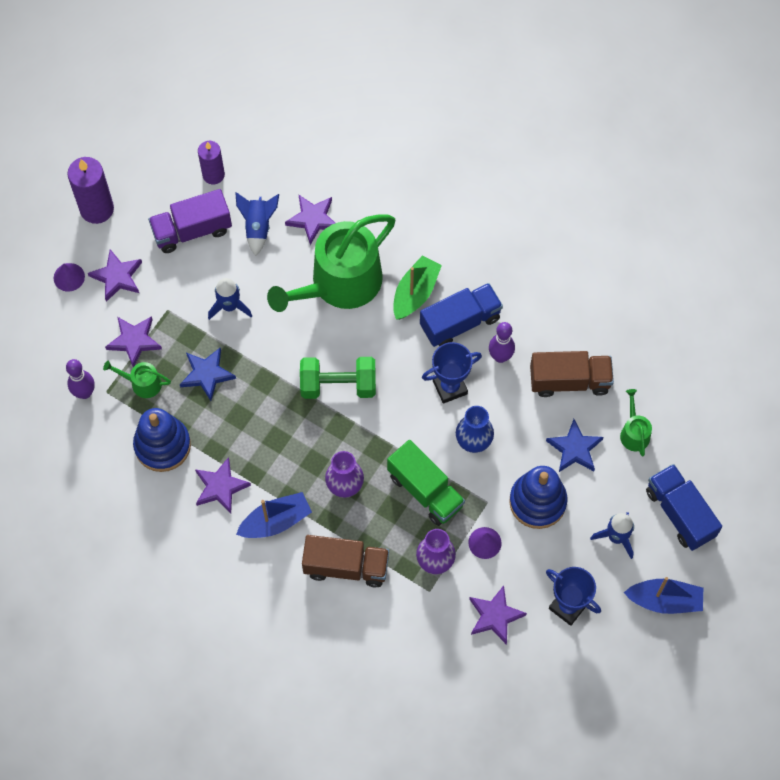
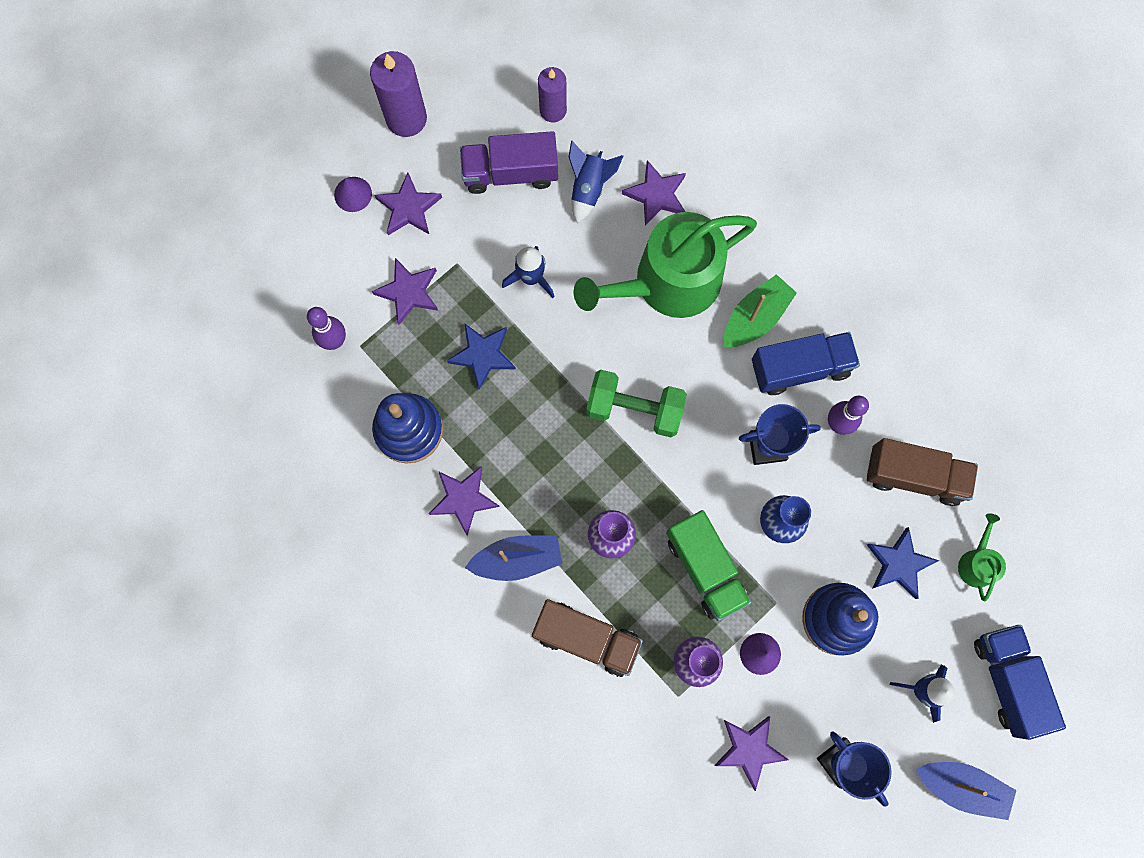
camera: 15 degrees right, 10 degrees up
green watering can [103,360,171,398] -> none

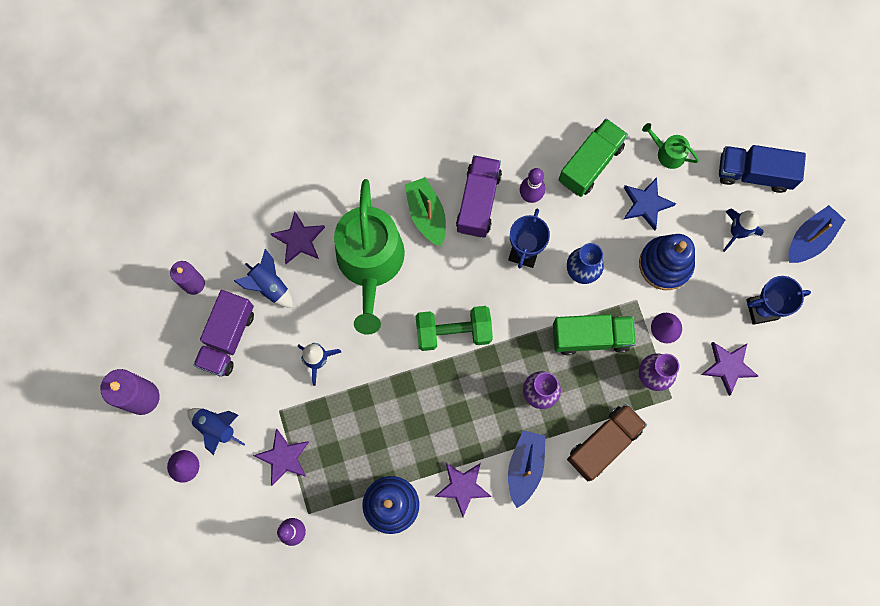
camera: 65 degrees left, 0 degrees up
purple star [375,173,442,235] -> blue rocket [188,408,245,455]
blue star [447,323,516,390] -> none
green dumbbell [586,370,687,437] -> green dumbbell turned 45 degrees clockwise [416,306,493,351]
blue truck [752,332,860,395] -> purple truck [456,155,502,238]
brown truck [867,438,978,506] -> green truck [558,119,628,197]

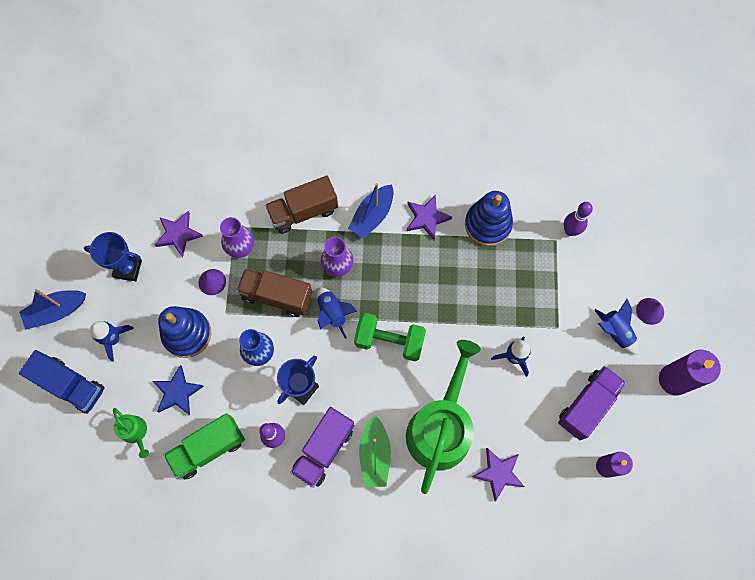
camera: 160 degrees left, 5 degrees down
blue rocket [234,249,293,308] -> blue rocket moved to [317,288,357,339]
purple star [253,429,309,486] -> none
green truck [553,314,636,355] -> brown truck [236,268,312,317]

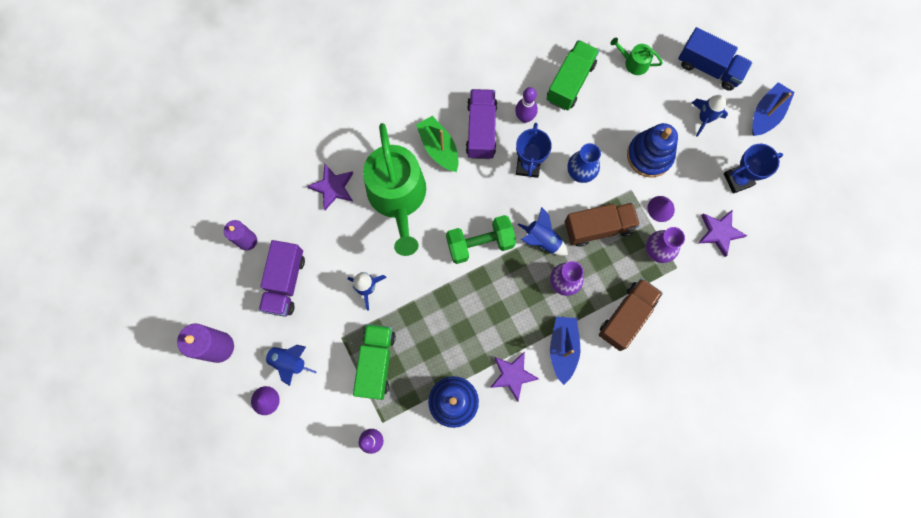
camera: 150 degrees right, 5 degrees up
blue truck [19,350,105,414] -> blue truck turned 150 degrees counterclockwise [678,27,752,91]
blue star [153,365,204,415] -> none
none -> green truck [353,324,396,400]

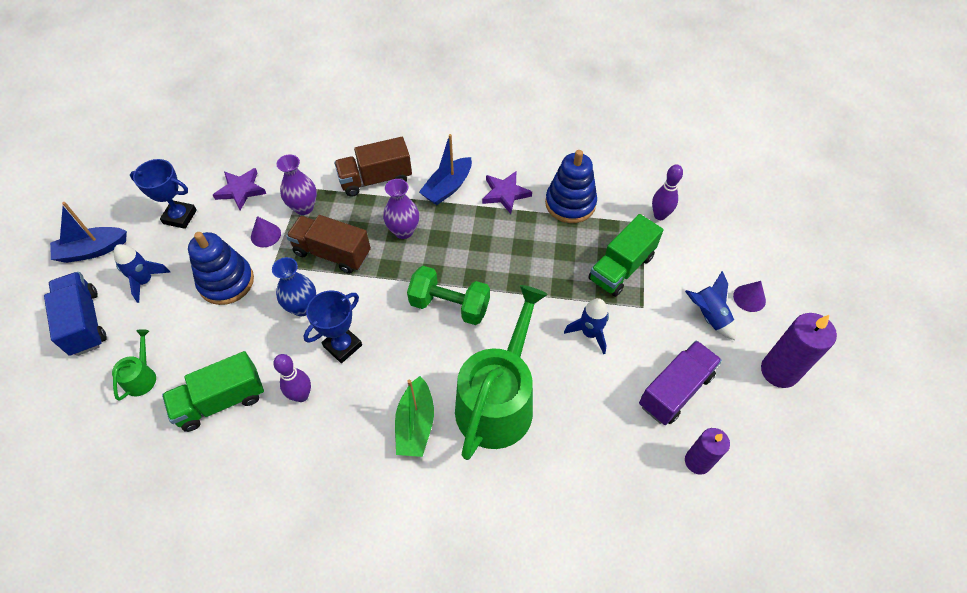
camera: 145 degrees left, 20 degrees down
purple star [307,164,353,210] -> none
purple truck [466,89,497,159] -> none
blue rocket [518,207,568,256] -> none
green watering can [610,37,663,75] -> green watering can turned 135 degrees counterclockwise [112,329,156,401]

